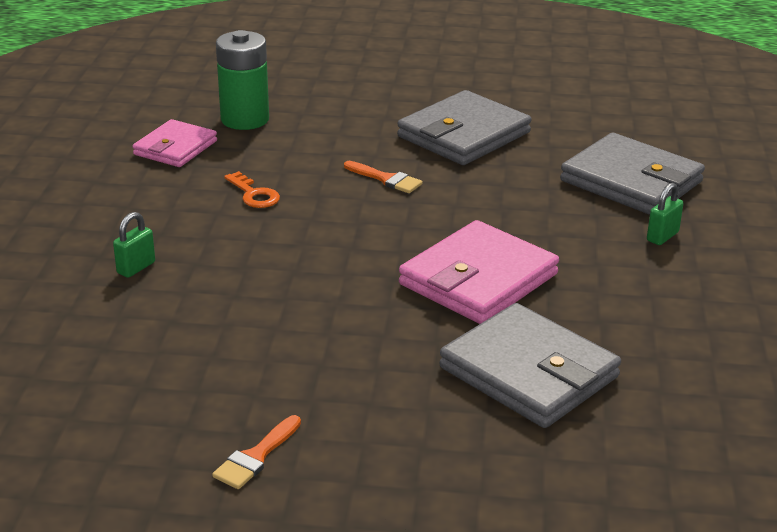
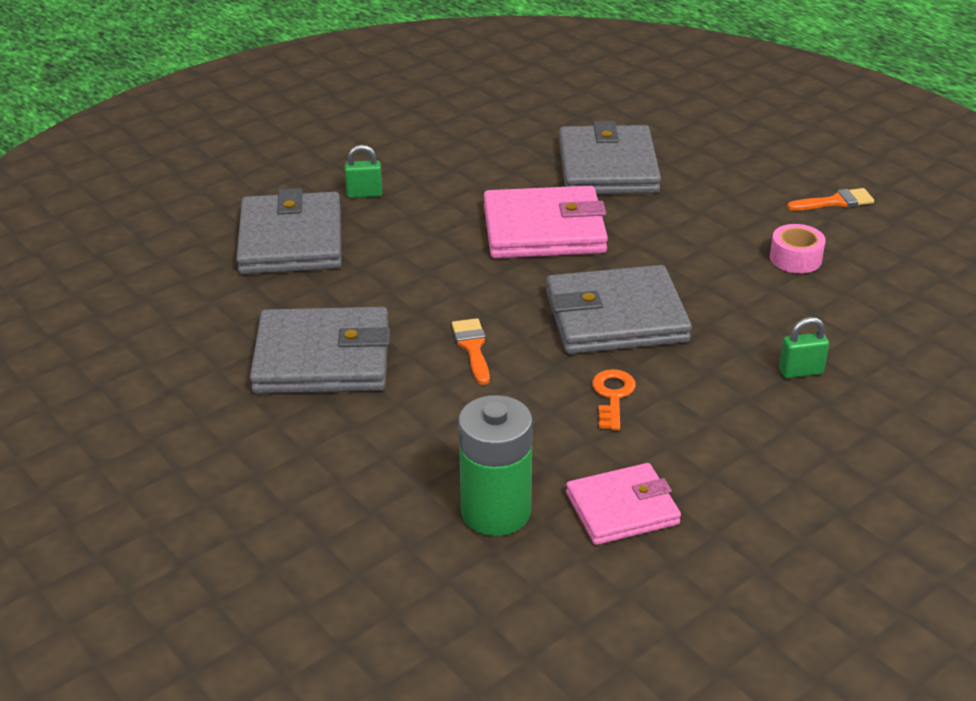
camera: 135 degrees left, 5 degrees up
none -> grey wallet [546,265,692,354]
none -> pink tape [770,224,826,273]

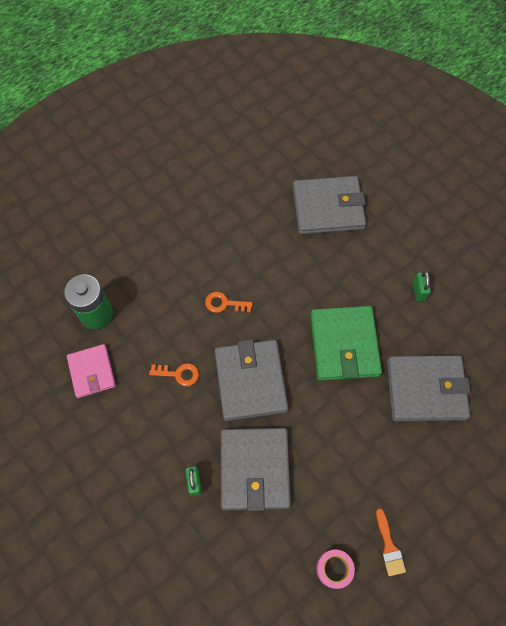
camera: 90 degrees right, 30 degrees up
grey wallet [250,307,390,394] -> grey wallet moved to [221,428,291,511]
green padlock [345,145,382,198] -> green padlock moved to [413,271,431,301]
orange brush [452,318,490,385] -> orange key [205,292,253,313]
pink wallet [484,186,608,258] -> green wallet [310,306,382,381]
pink tape [770,224,826,273] -> pink tape moved to [316,549,355,589]

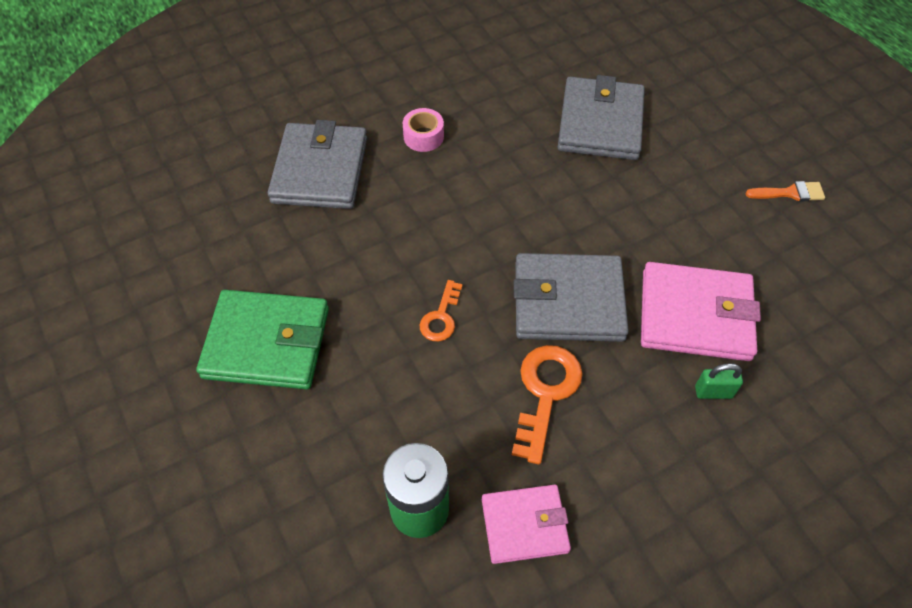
camera: 80 degrees left, 10 degrees down
orange key [149,363,199,386] -> orange key [512,345,583,465], size x1.67
grey wallet [221,428,291,511] -> pink wallet [641,262,761,361]
green wallet [310,306,382,381] -> green wallet moved to [197,290,329,389]
pink tape [316,549,355,589] -> pink tape moved to [403,108,444,152]
green padlock [413,271,431,301] -> none

